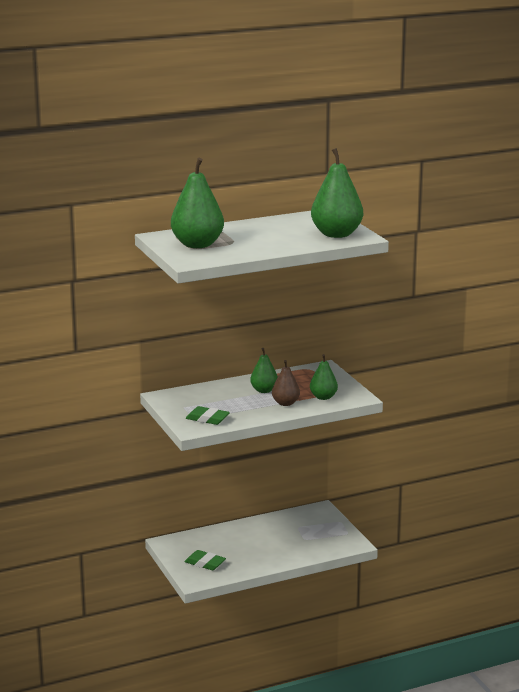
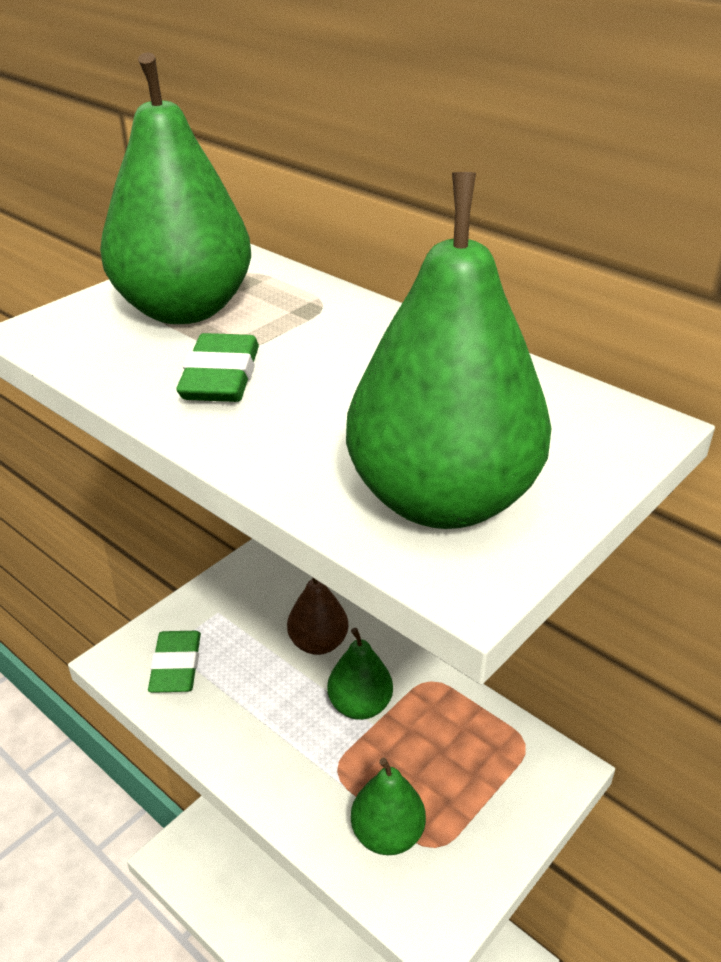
camera: 65 degrees right, 15 degrees up
green eraser [184,550,226,570] -> green eraser moved to [176,333,259,402]
brown pear [272,360,300,406] -> brown pear moved to [287,577,348,655]

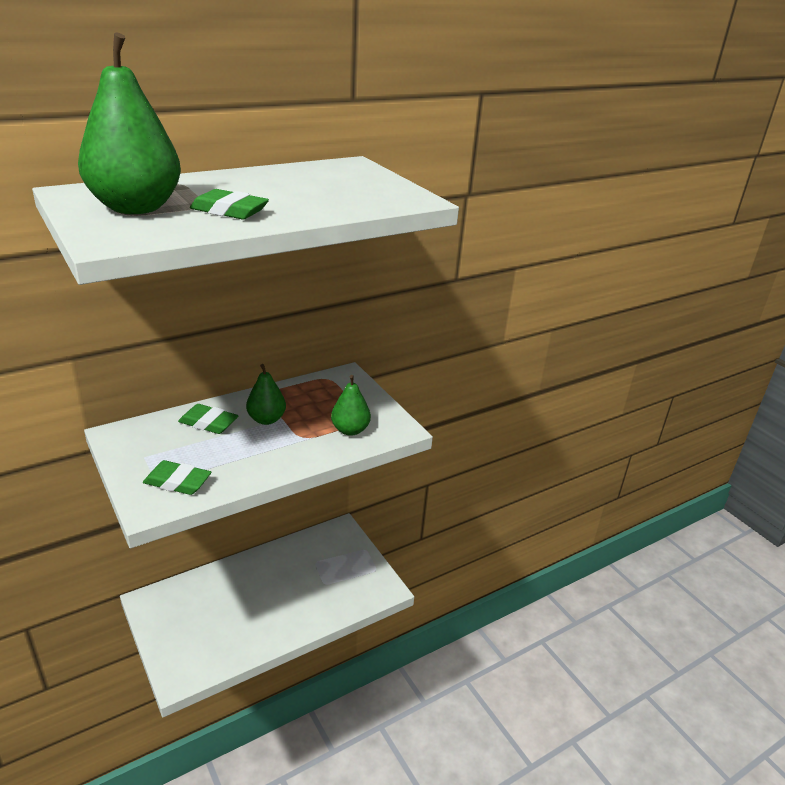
camera: 75 degrees left, 5 degrees down
brown pear [287,577,348,655] -> green eraser [178,404,239,434]
green pear [346,172,551,529] -> none

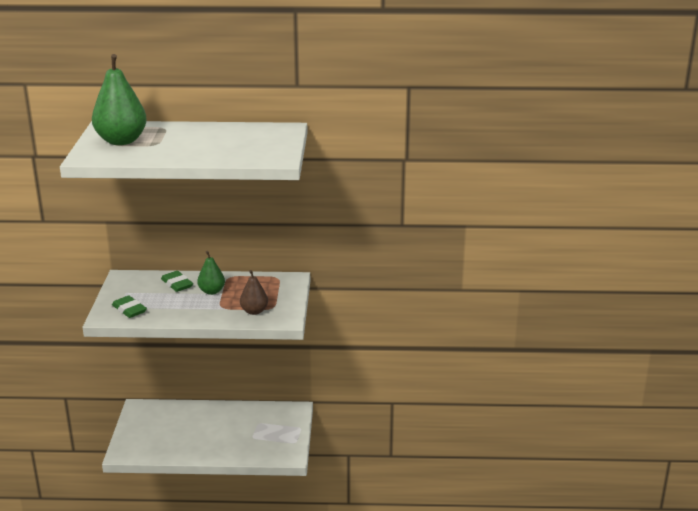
camera: 35 degrees right, 5 degrees down
green eraser [190,189,269,219] -> none
green pear [331,375,371,436] -> brown pear [240,270,268,315]

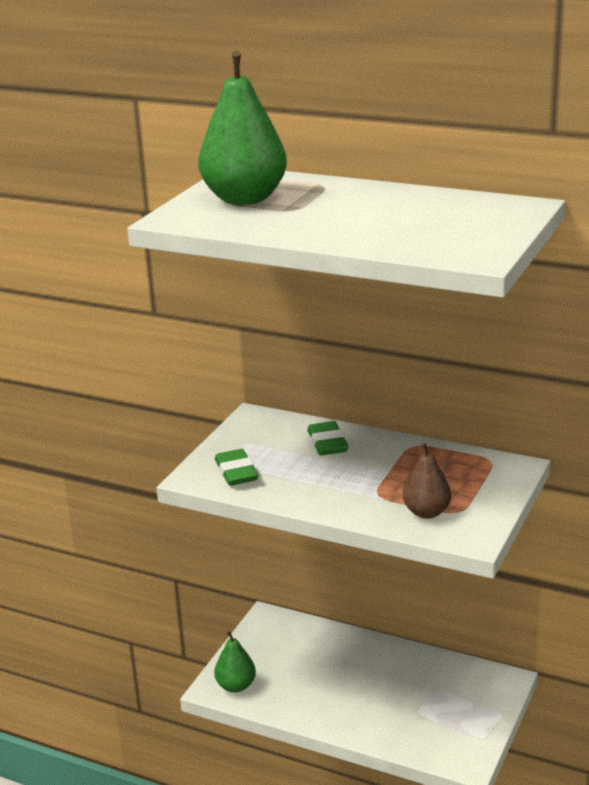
camera: 25 degrees right, 0 degrees up
green pear [197,251,225,295] -> green pear moved to [214,630,256,692]

